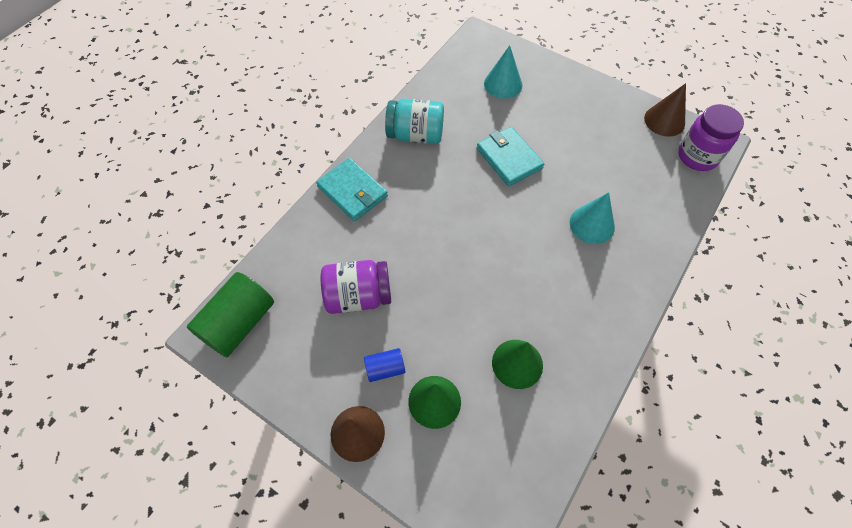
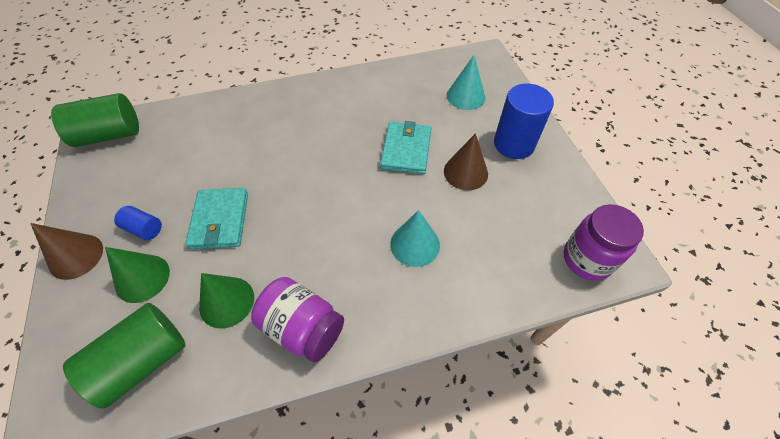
camera: 40 degrees right, 5 degrees down
turquoise wallet [316,158,388,221] -> turquoise wallet moved to [185,188,248,249]
purple jar [321,260,391,314] -> purple jar moved to [251,277,344,362]
turquoise jar [385,99,444,144] -> none
brown cone [644,83,686,137] -> brown cone moved to [444,133,488,190]
none -> green cylinder [63,303,185,409]
none -> blue cylinder [494,84,554,159]

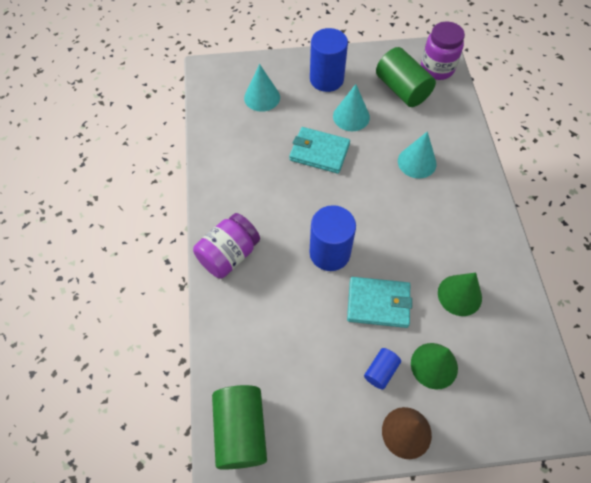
camera: 80 degrees left, 5 degrees up
green cylinder [63,303,185,409] -> green cylinder moved to [376,47,436,107]
purple jar [251,277,344,362] -> purple jar moved to [193,213,260,278]
brown cone [444,133,488,190] -> turquoise cone [333,84,370,131]
none -> blue cylinder [309,205,356,271]

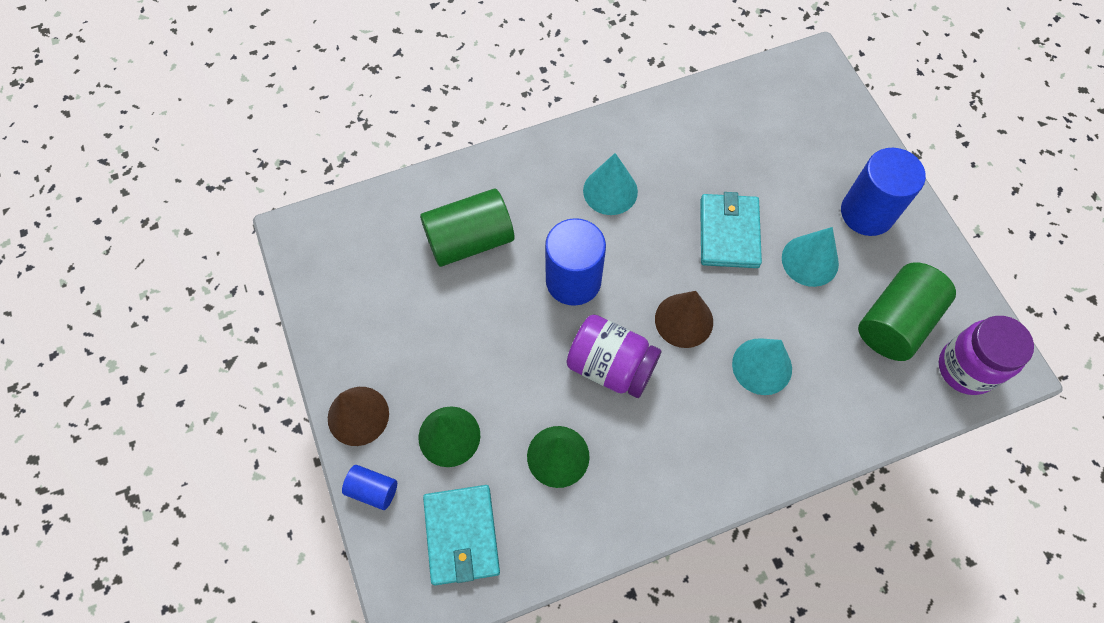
camera: 75 degrees right, 5 degrees up
purple jar [193,213,260,278] -> purple jar moved to [567,315,661,398]
green cylinder [212,385,267,470] -> green cylinder moved to [420,189,514,267]
turquoise cone [244,64,280,112] -> turquoise cone moved to [583,153,638,215]
turquoise wallet [347,277,412,328] -> turquoise wallet moved to [423,485,500,586]
blue cylinder [364,348,401,390] -> blue cylinder moved to [342,465,397,510]
none -> brown cone [655,291,713,348]

